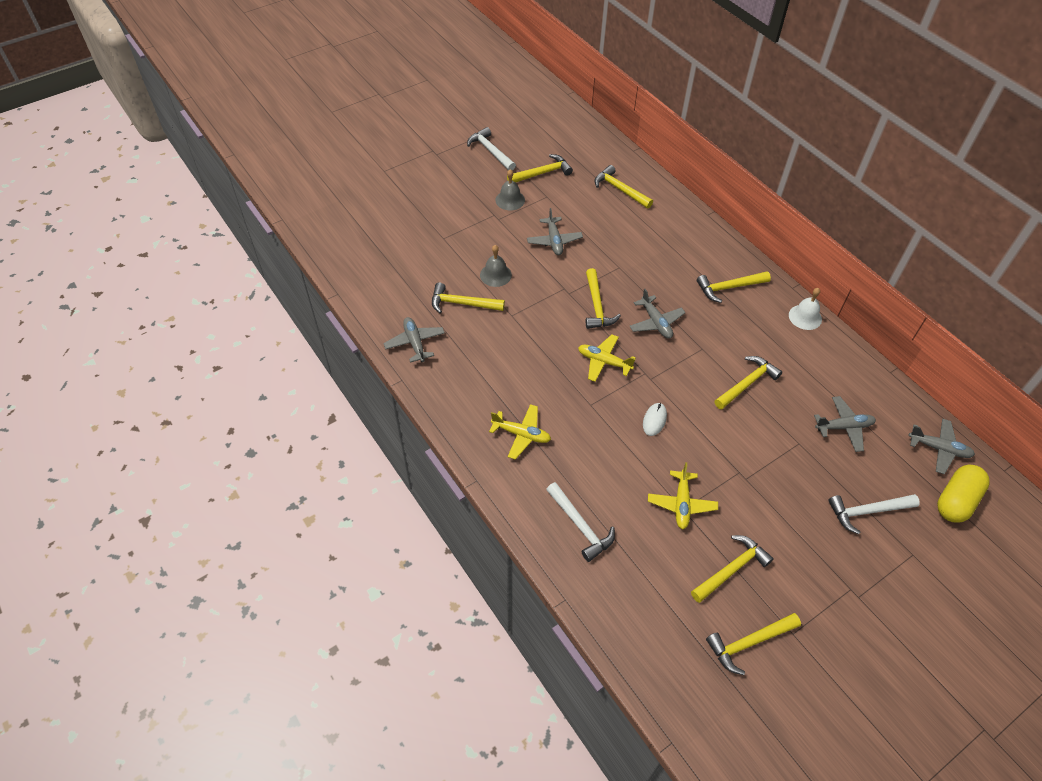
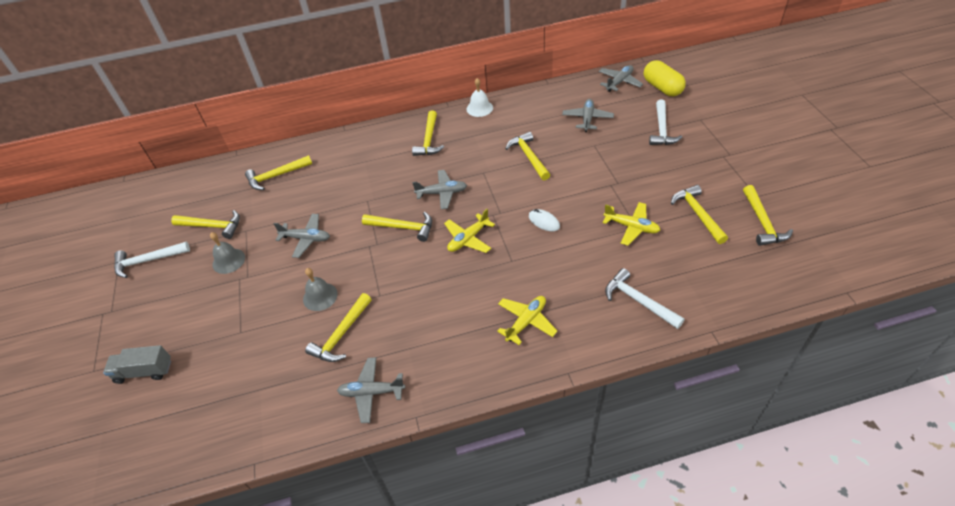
camera: 65 degrees left, 5 degrees down
yellow hammer [507,154,573,183] -> yellow hammer turned 105 degrees clockwise [171,210,240,239]
white hammer [546,482,615,562] -> white hammer turned 120 degrees counterclockwise [605,268,685,329]
none -> grey truck [103,345,171,384]

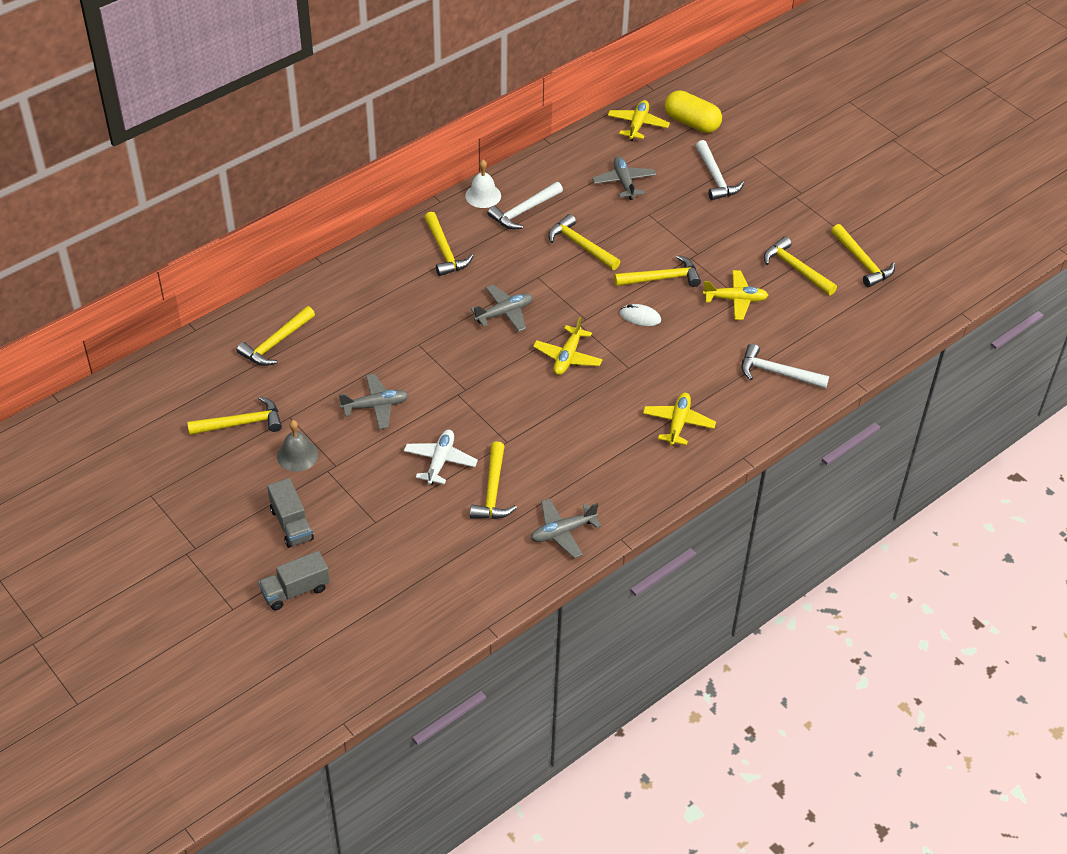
camera: 30 degrees left, 0 degrees up
white hammer [114,242,190,278] -> white hammer moved to [487,182,563,229]
grey bell [303,268,338,311] -> white plane [404,430,478,485]
yellow hammer [362,212,432,242] -> yellow hammer moved to [614,255,701,287]
grey plane [599,65,643,92] -> yellow plane [608,100,670,141]
none -> grey truck [267,478,314,548]

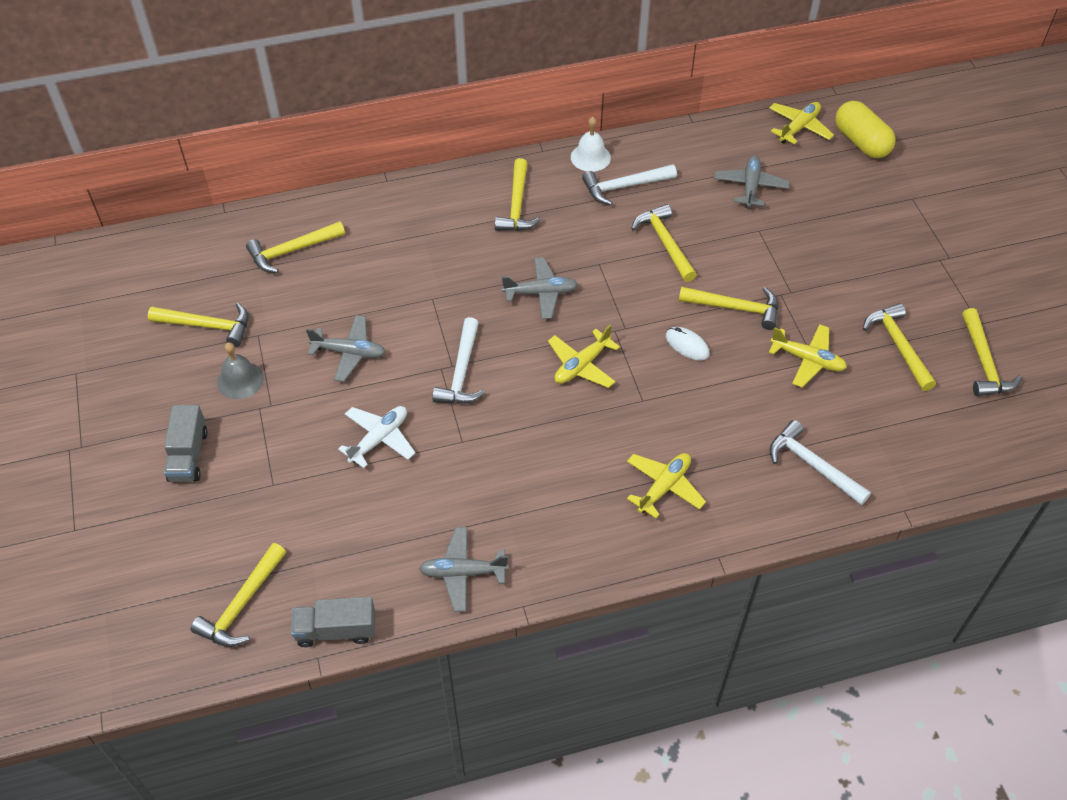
camera: 25 degrees right, 5 degrees up
grey truck [258,551,330,610] -> grey truck moved to [291,597,375,647]
yellow hammer [470,441,517,519] -> yellow hammer moved to [190,543,286,647]
white hammer [696,140,744,200] -> white hammer moved to [432,317,486,404]

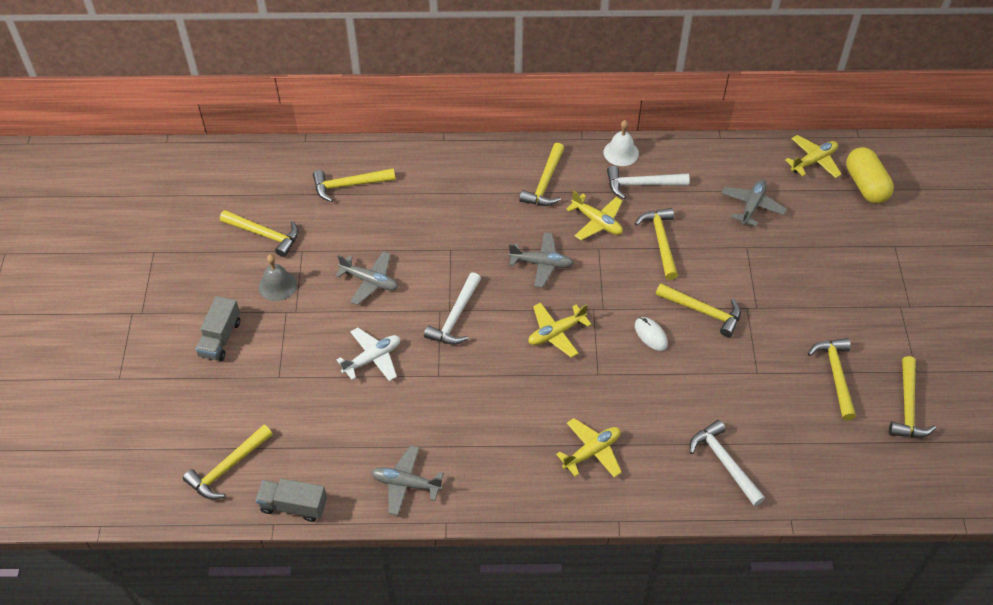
camera: 15 degrees right, 0 degrees up
yellow plane [769,324,847,387] -> yellow plane moved to [566,190,623,240]

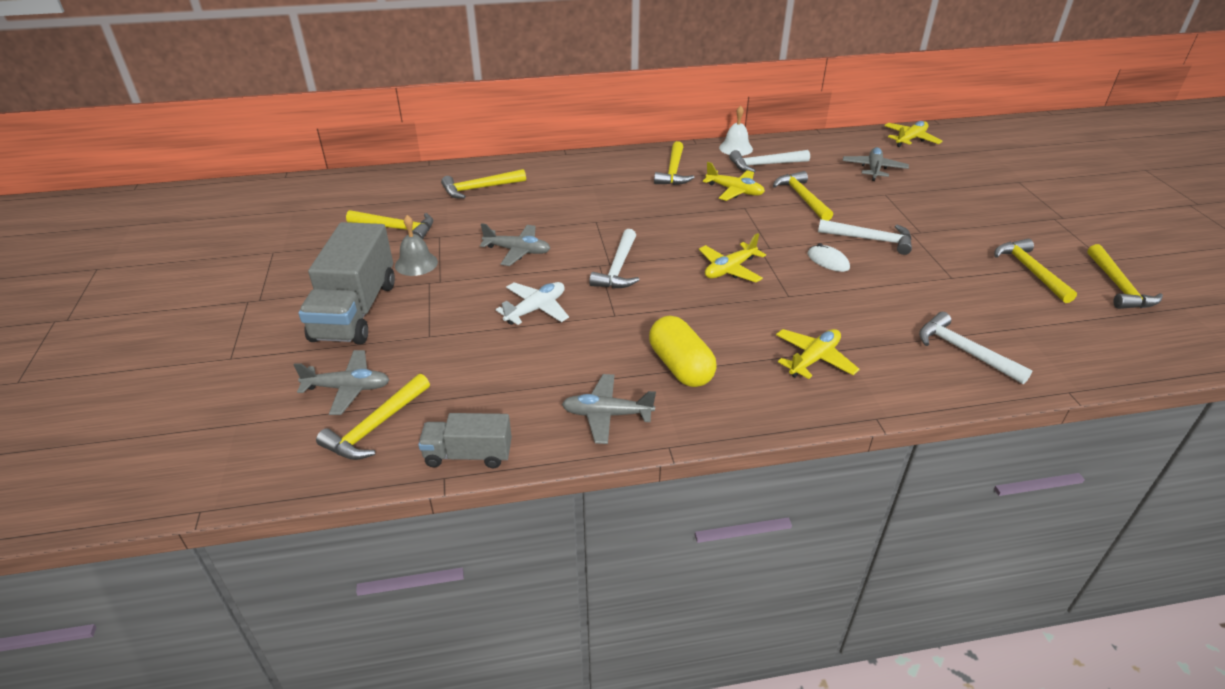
camera: 10 degrees left, 15 degrees down
grey truck [196,296,240,361] -> grey truck [299,222,395,345], size x1.83
grey plane [509,232,574,288] -> grey plane moved to [294,350,389,415]
yellow hammer [656,283,741,337] -> white hammer [818,219,912,255]
yellow capsule [846,147,894,203] -> yellow capsule moved to [649,316,717,387]

